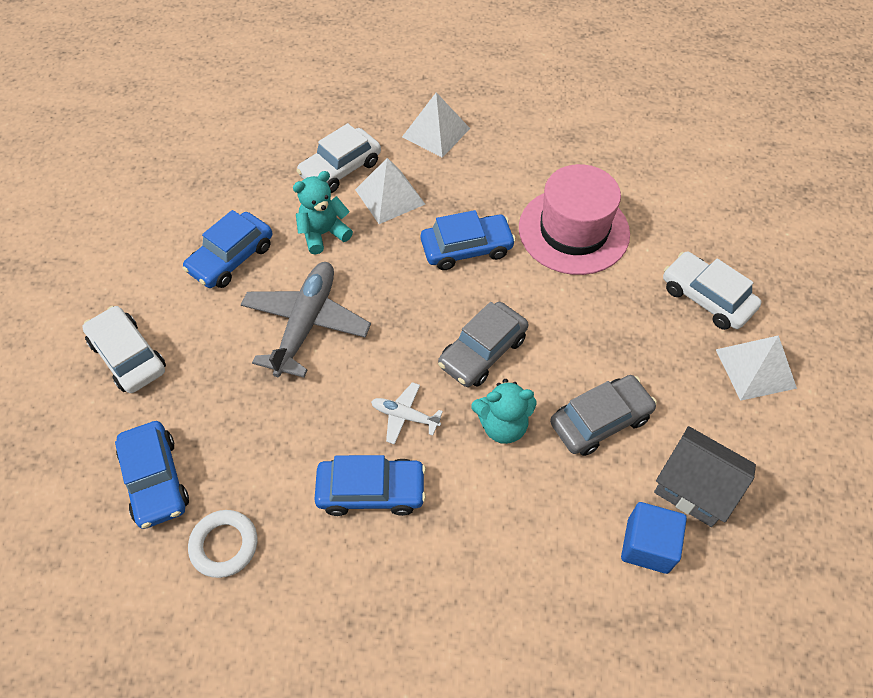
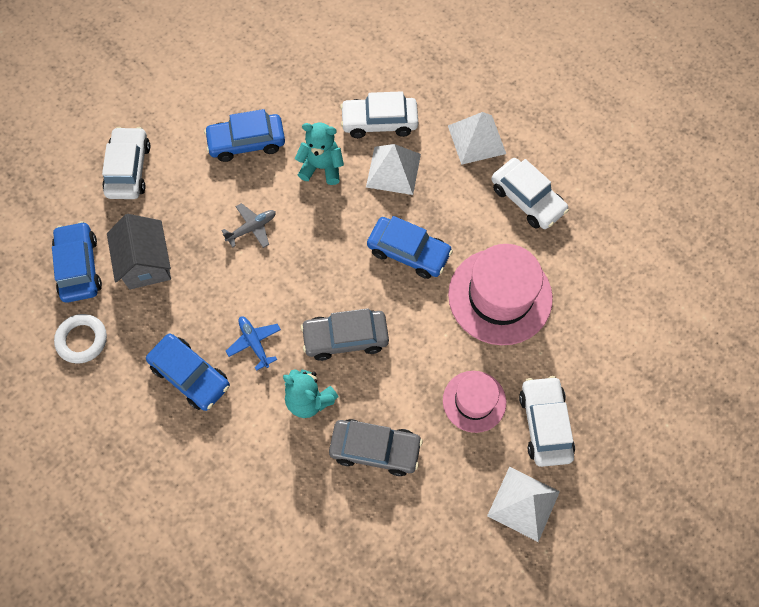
camera: 40 degrees right, 10 degrees up
blue car [115,421,189,529] -> blue car turned 150 degrees clockwise [52,221,102,303]
grey plane [241,262,371,378] -> grey plane [221,203,276,248], size x0.50
white plane [371,382,443,445] -> blue plane [226,316,281,371]
blue cube [621,502,687,574] -> none
grey house [654,426,756,527] -> grey house moved to [107,214,171,290]
none -> pink hat [443,371,506,433]
none -> white car [491,158,569,229]

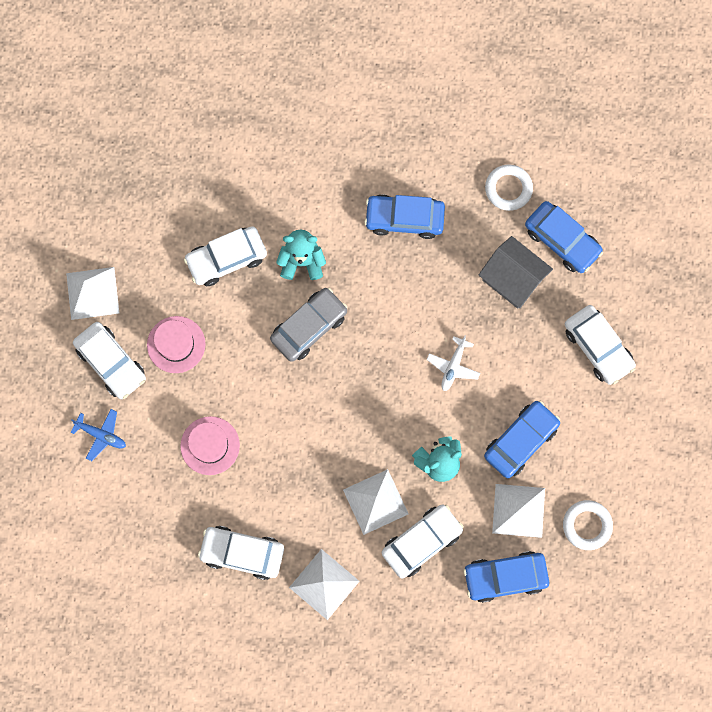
camera: 145 degrees right, 10 degrees up
grey plane [221,203,276,248] -> white plane [427,336,480,391]
blue plane [226,316,281,371] -> blue plane moved to [70,409,126,461]
grey car [329,419,423,476] -> white car [184,226,267,286]
blue car [367,216,453,279] -> blue car moved to [463,551,549,603]
pink hat [448,244,553,345] -> pink hat [180,416,240,475], size x0.58
none -> white pyramid [492,484,545,538]
none -> white ring [563,500,613,550]

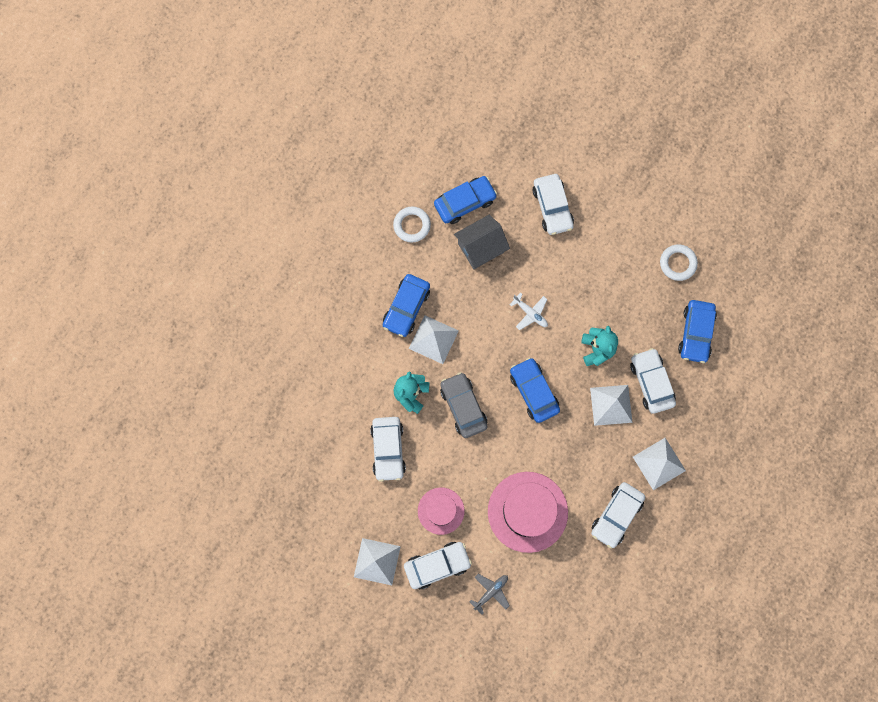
camera: 70 degrees left, 0 degrees up
blue plane [70,409,126,461] -> grey plane [470,574,510,614]
pink hat [180,416,240,475] -> pink hat [488,472,568,553], size x1.71
blue car [484,401,560,478] -> blue car moved to [510,358,560,423]
white pyramid [492,484,545,538] -> white pyramid moved to [409,315,459,364]
white car [565,305,636,385] -> white car turned 90 degrees clockwise [532,174,574,235]

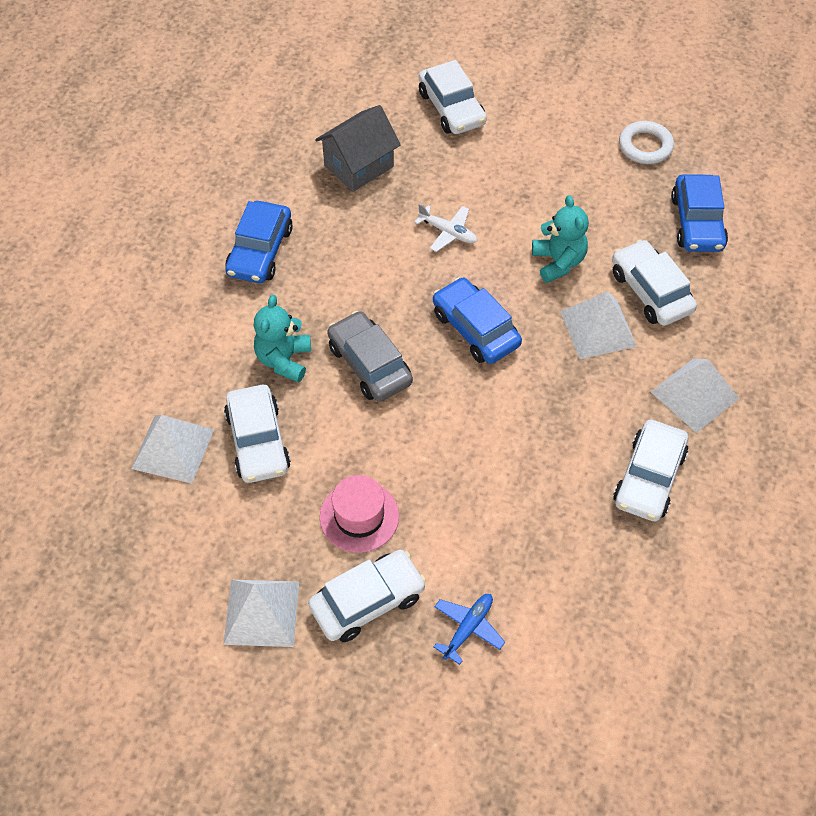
camera: 10 degrees left, 20 degrees down
white ring [393,207,431,243] -> none
white pyramid [409,315,459,364] -> white pyramid moved to [131,415,214,484]
blue car [434,176,497,224] -> none
grey plane [470,574,510,614] -> blue plane [434,594,505,665]
pink hat [488,472,568,553] -> none

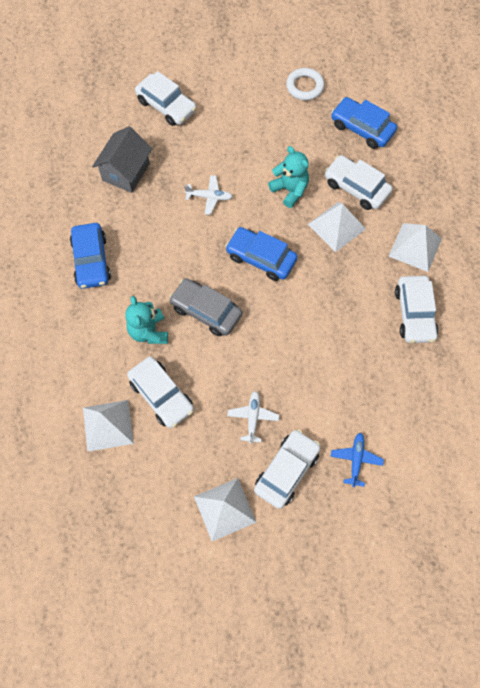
camera: 25 degrees left, 10 degrees up
pink hat [320,475,399,553] -> white plane [227,391,279,444]
blue car [671,174,728,252] -> blue car turned 150 degrees clockwise [331,97,397,149]

